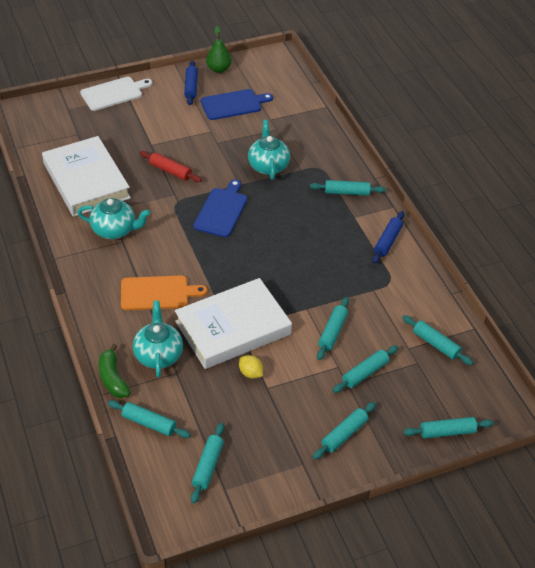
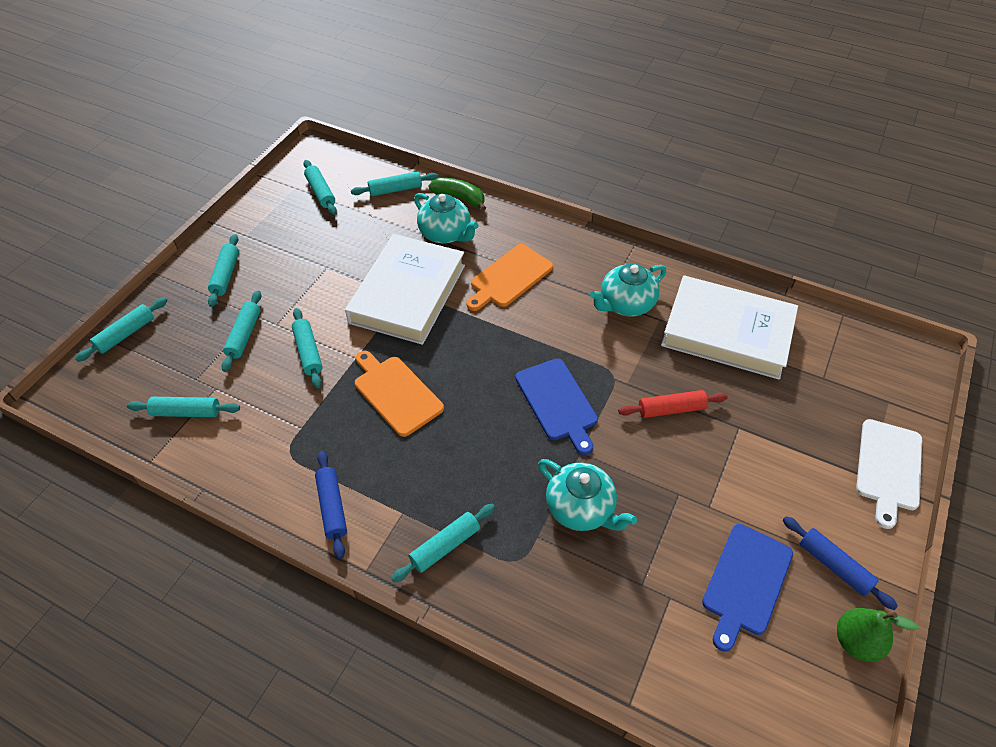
camera: 140 degrees right, 5 degrees up
yellow lemon [239,355,263,379] -> none
none -> orange cutting board [355,351,444,437]

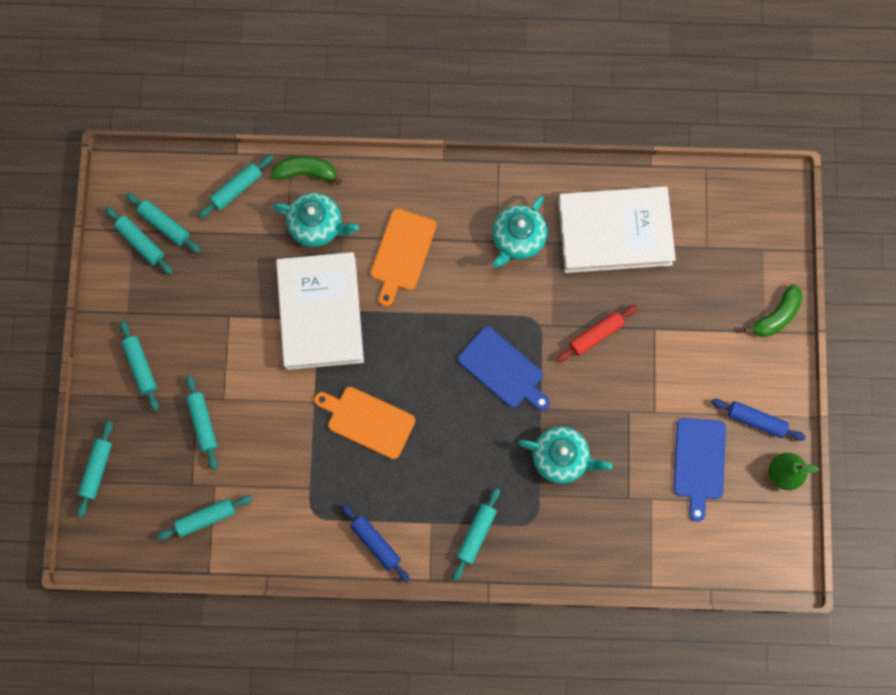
camera: 25 degrees left, 25 degrees up
turquoise rolling pin [292,308,322,388] -> turquoise rolling pin moved to [105,207,173,275]
white cutting board [856,419,922,529] -> green banana [744,284,803,337]

